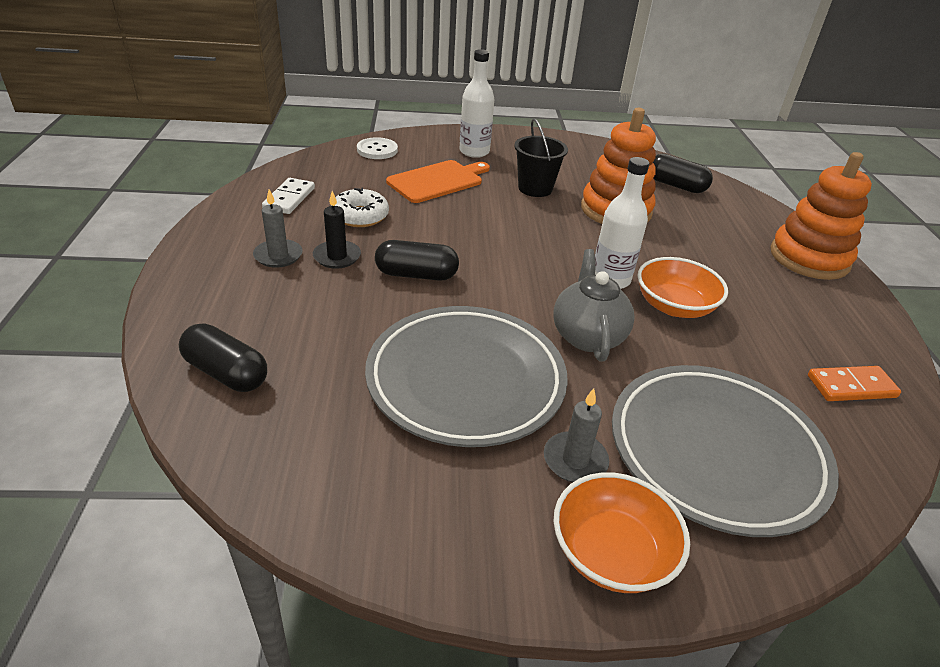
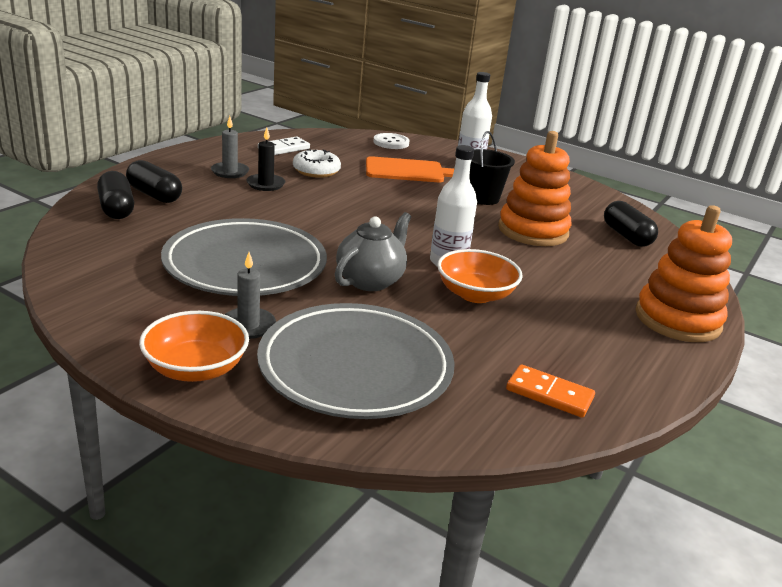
camera: 35 degrees right, 10 degrees down
black capsule [375,240,459,281] -> black capsule moved to [126,160,182,203]

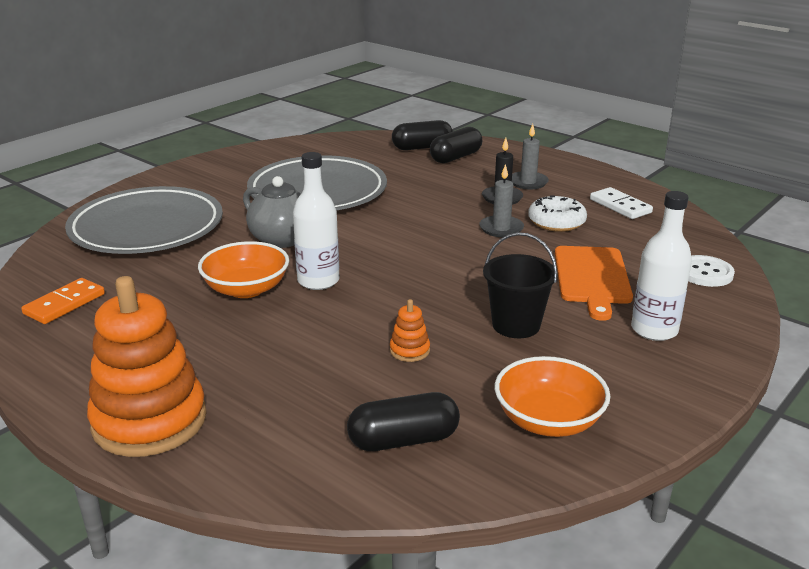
camera: 100 degrees right, 0 degrees up
orange bowl [139,311,249,382] -> orange bowl moved to [495,356,610,437]
grey candle [224,252,276,339] -> grey candle moved to [479,164,524,237]
orange stacking toy [498,131,572,246] -> orange stacking toy [390,299,430,362], size x0.41

